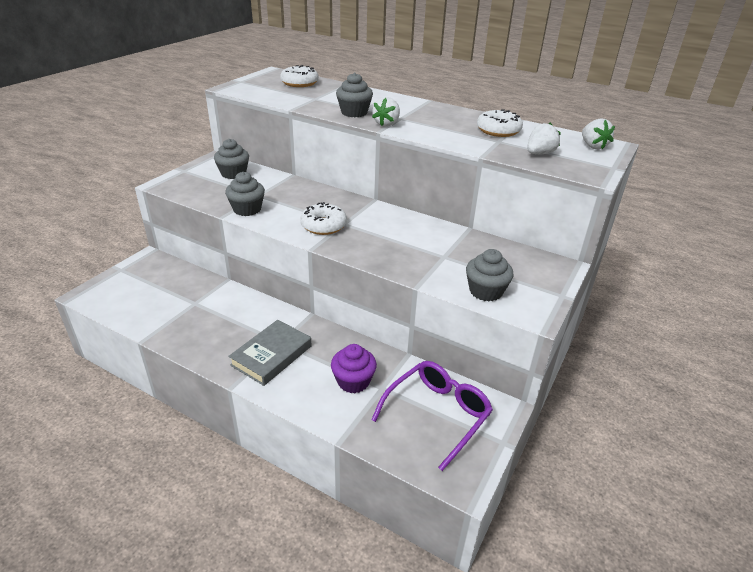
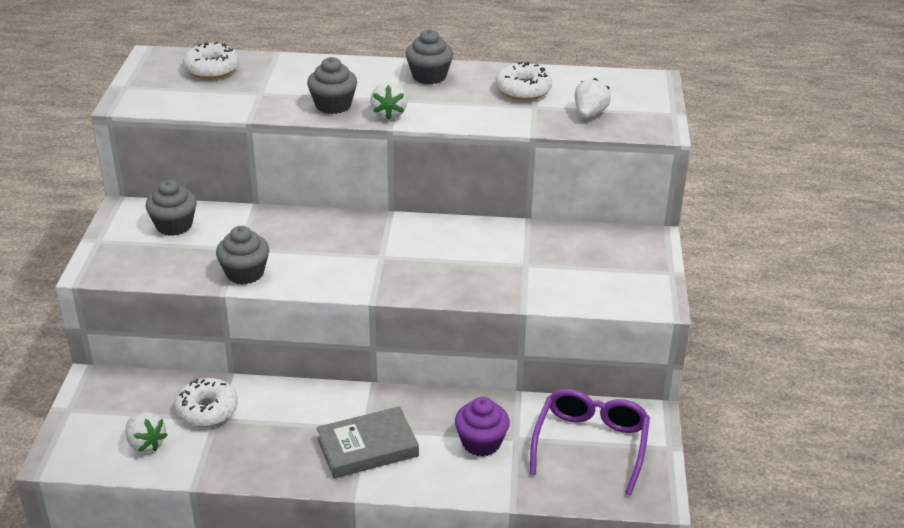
camera: 25 degrees left, 0 degrees up
grey book [228,320,312,386] -> grey book turned 60 degrees clockwise [316,406,419,478]
white donut [300,202,347,235] -> white donut moved to [174,378,238,427]
grey cupcake [466,249,514,302] -> grey cupcake moved to [406,29,453,84]
white strawberry [582,118,615,149] -> white strawberry moved to [126,412,168,452]

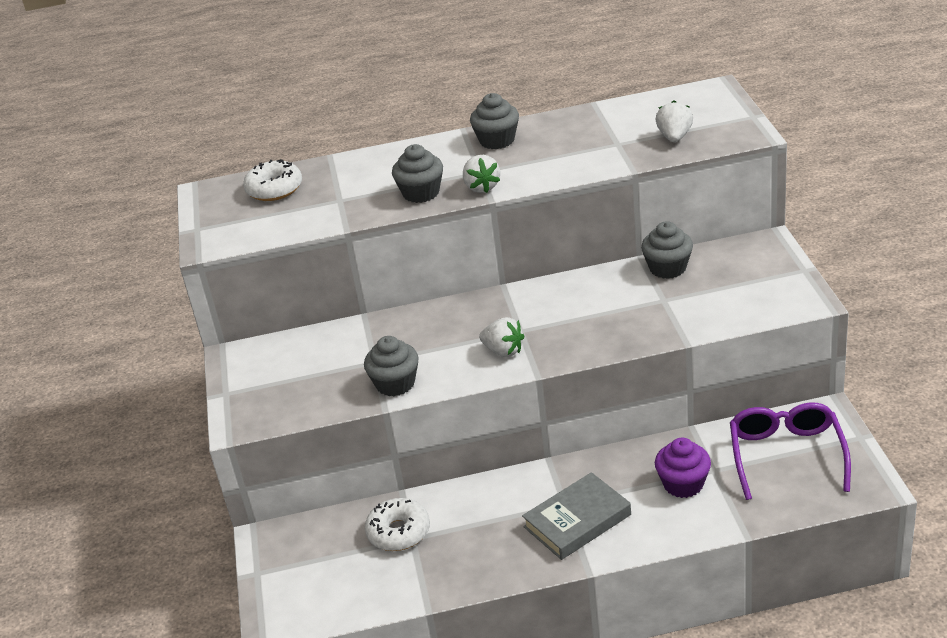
camera: 10 degrees left, 0 degrees up
white strawberry [126,412,168,452] -> white strawberry moved to [479,317,525,357]
grey cupcake [146,180,197,236] -> grey cupcake moved to [641,221,693,279]
white donut [495,62,552,101] -> none

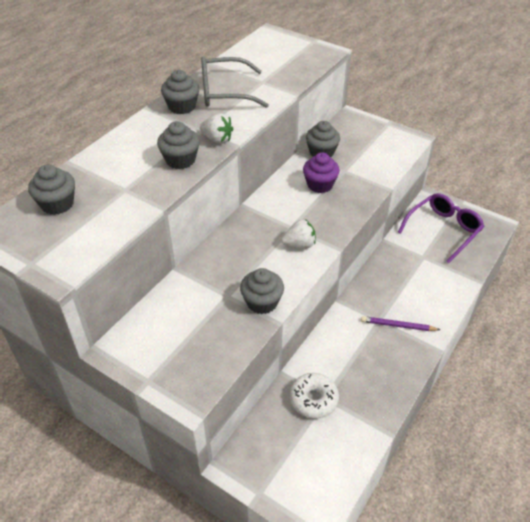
camera: 50 degrees left, 10 degrees up
white donut [243,159,302,201] -> grey cupcake [28,164,75,215]
grey book [522,472,631,560] -> purple pencil [361,316,440,331]
purple cupcake [655,438,711,498] -> purple cupcake moved to [303,152,340,193]
white strawberry [656,100,693,142] -> none
purple glasses [730,403,851,500] -> purple glasses turned 90 degrees clockwise [398,193,484,263]
none -> grey glasses [201,56,269,108]

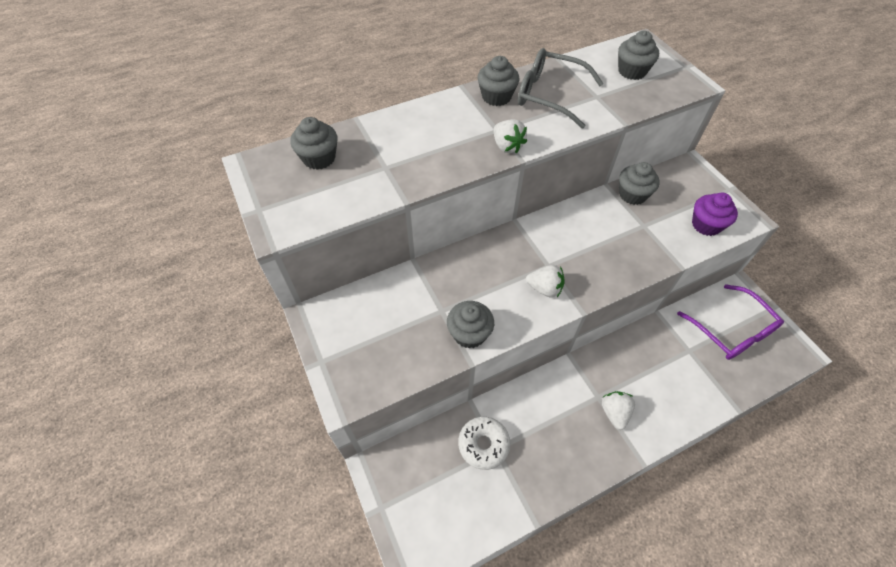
camera: 30 degrees right, 10 degrees up
grey cupcake [157,121,200,169] -> grey cupcake moved to [618,31,659,80]
purple cupcake [303,152,340,193] -> purple cupcake moved to [692,193,738,236]
purple pencil [361,316,440,331] -> white strawberry [602,391,635,430]
purple glasses [398,193,484,263] -> purple glasses turned 75 degrees clockwise [677,284,784,360]

